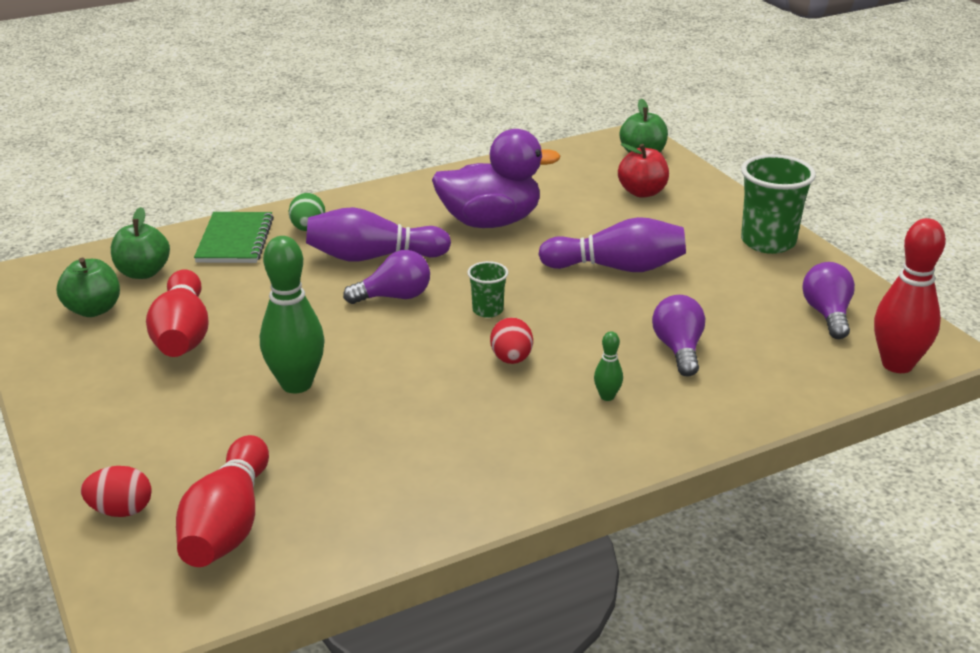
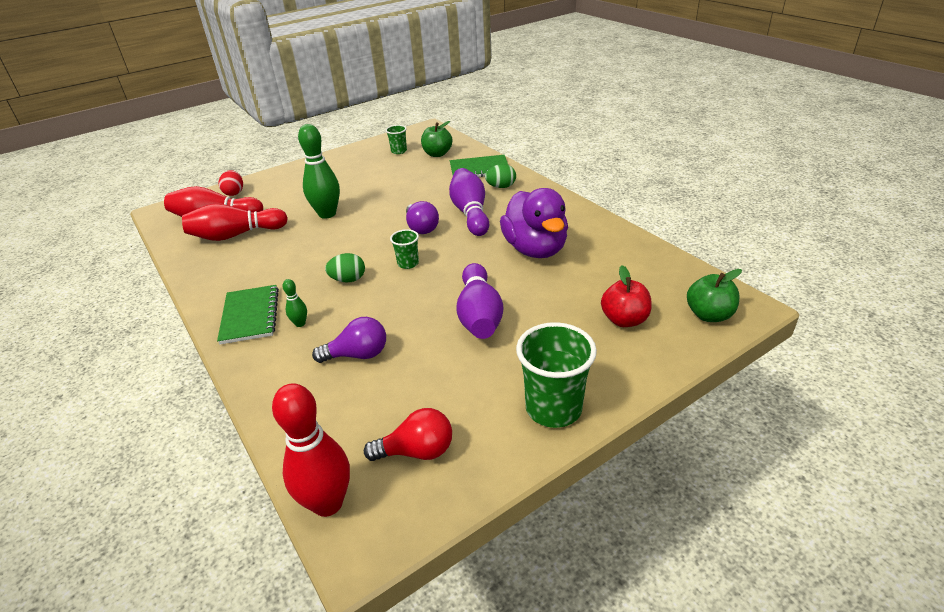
camera: 85 degrees right, 5 degrees up
green apple [57,258,120,317] -> green cup [385,125,407,154]
red bowling pin [146,269,209,357] -> red bowling pin moved to [182,204,288,241]
red egg [490,317,533,364] -> green egg [325,253,365,282]
purple light bulb [802,262,855,339] -> red light bulb [364,408,452,461]
none -> green notebook [217,285,279,344]

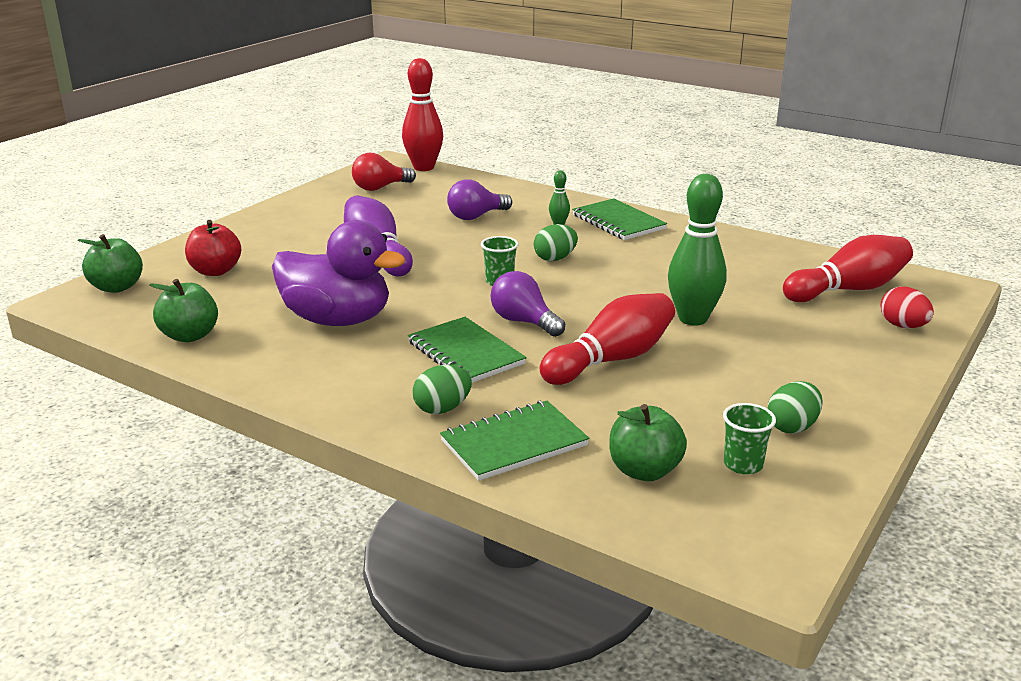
camera: 155 degrees right, 10 degrees down
red bowling pin [182,204,288,241] -> red bowling pin moved to [540,293,675,385]
purple bowling pin [449,168,489,236] -> green notebook [408,317,527,383]
purple duck [500,188,568,258] -> purple duck turned 150 degrees clockwise [272,220,405,326]
green cup [516,322,597,428] -> none
none -> green apple [149,279,218,342]
none -> green egg [767,381,822,433]

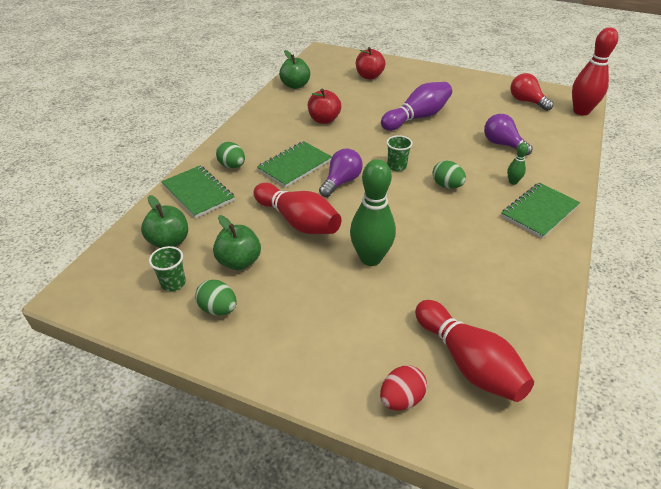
camera: 80 degrees right, 15 degrees up
green apple [78,234,143,293] -> green apple moved to [213,215,261,270]
purple duck [272,220,405,326] -> red apple [308,88,341,124]

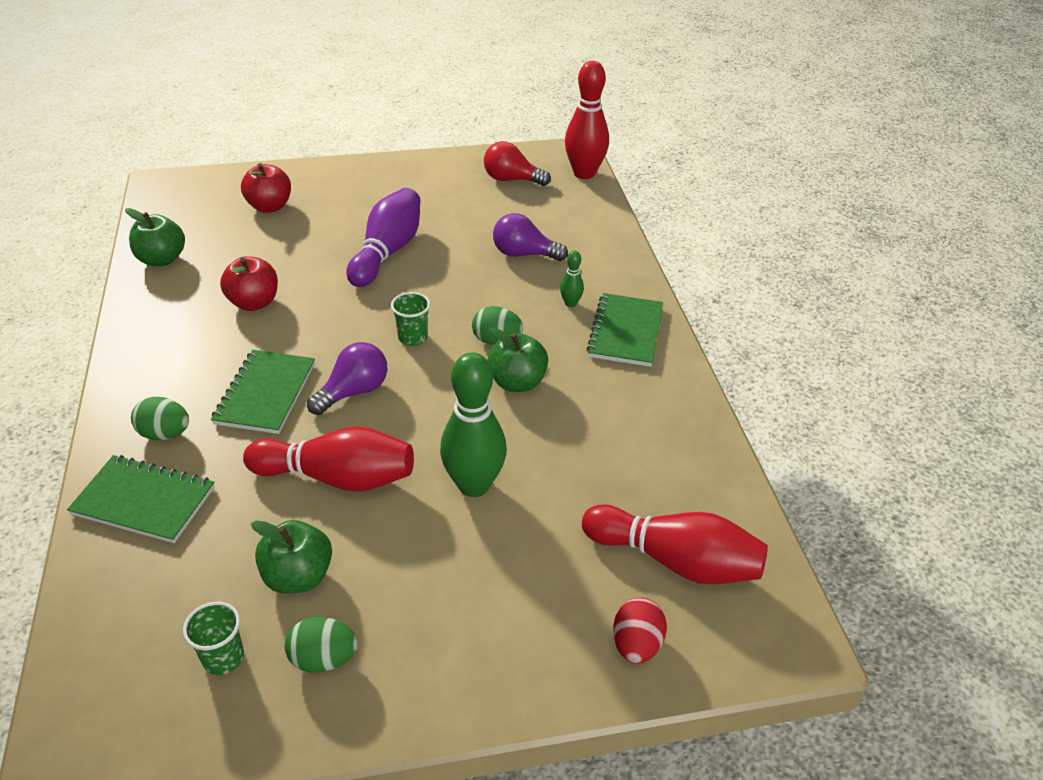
camera: 35 degrees left, 0 degrees up
green apple [141,195,188,248] -> green apple moved to [487,328,548,392]
purple light bulb [319,148,363,197] -> purple light bulb turned 45 degrees clockwise [307,342,387,415]

